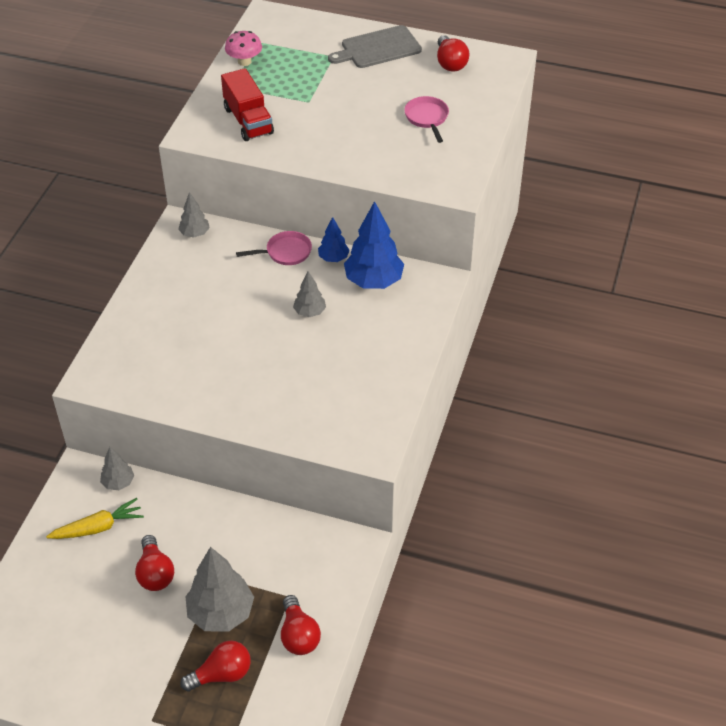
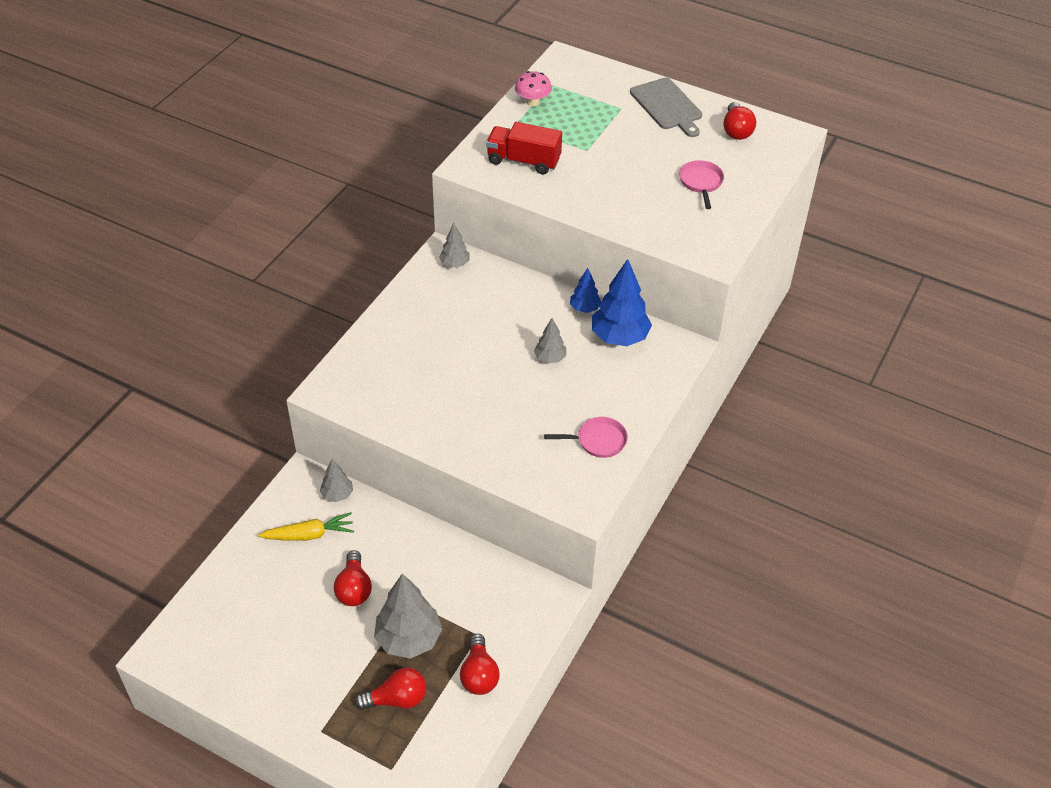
camera: 10 degrees right, 0 degrees up
red truck [221,68,274,141] -> red truck turned 120 degrees clockwise [486,122,562,175]
pink pan [236,231,312,265] -> pink pan moved to [544,417,628,458]
grey cutting board [328,25,422,68] -> grey cutting board turned 105 degrees counterclockwise [630,78,702,137]

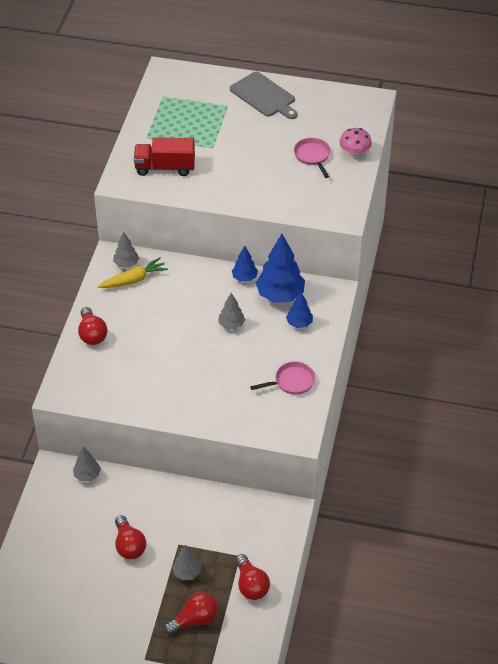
camera: 15 degrees left, 0 degrees up
yellow carrot [258,512,354,541] -> yellow carrot moved to [98,257,168,288]
grey tree [374,573,442,659] -> grey tree [172,545,201,580], size x0.54
pink mushroom [515,71,552,106] -> pink mushroom moved to [339,128,372,158]
red light bulb [723,102,756,140] -> red light bulb moved to [78,307,107,345]
none -> blue tree [286,292,313,328]

